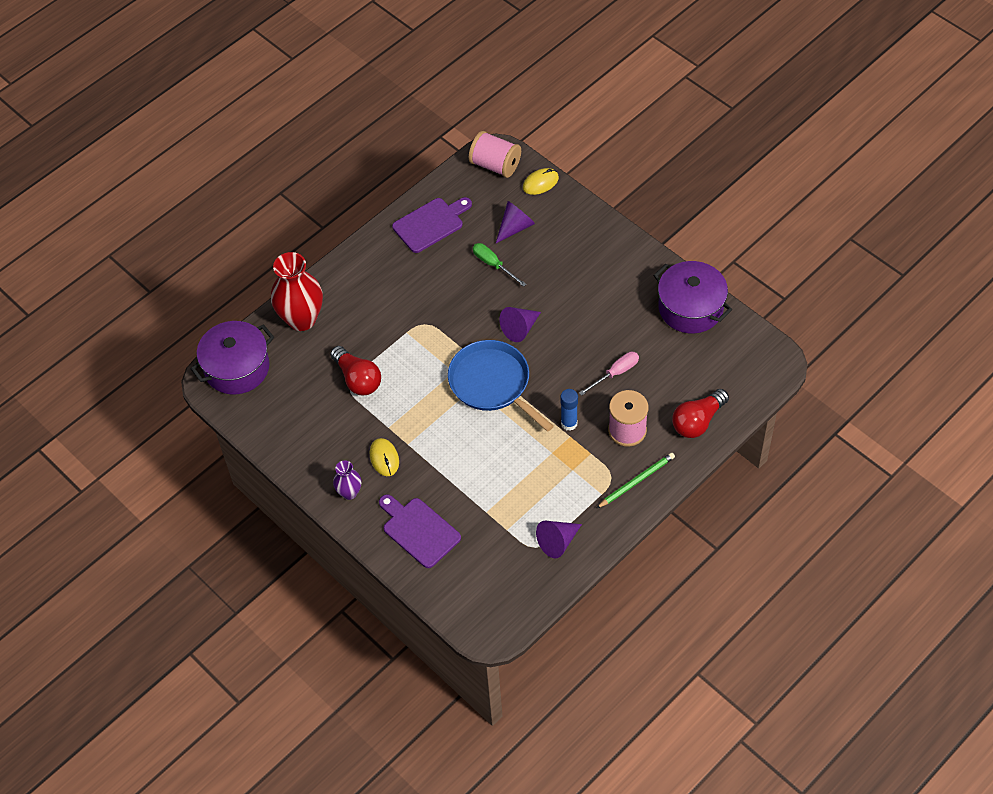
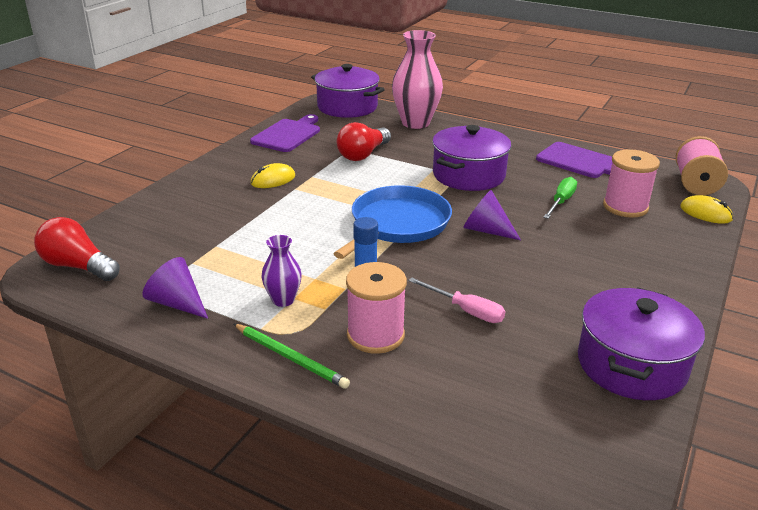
camera: 70 degrees right, 25 degrees down
red vase [271,252,323,331] -> pink vase [392,30,443,129]
purple vase [333,460,361,500] -> purple vase moved to [261,235,302,307]
purple cutting board [379,495,461,568] -> purple cutting board moved to [250,114,320,152]
purple cone [496,201,535,243] -> pink spool [603,149,660,218]
red light bulb [672,389,729,438] -> red light bulb moved to [34,217,120,281]
none -> purple pot [432,125,511,191]

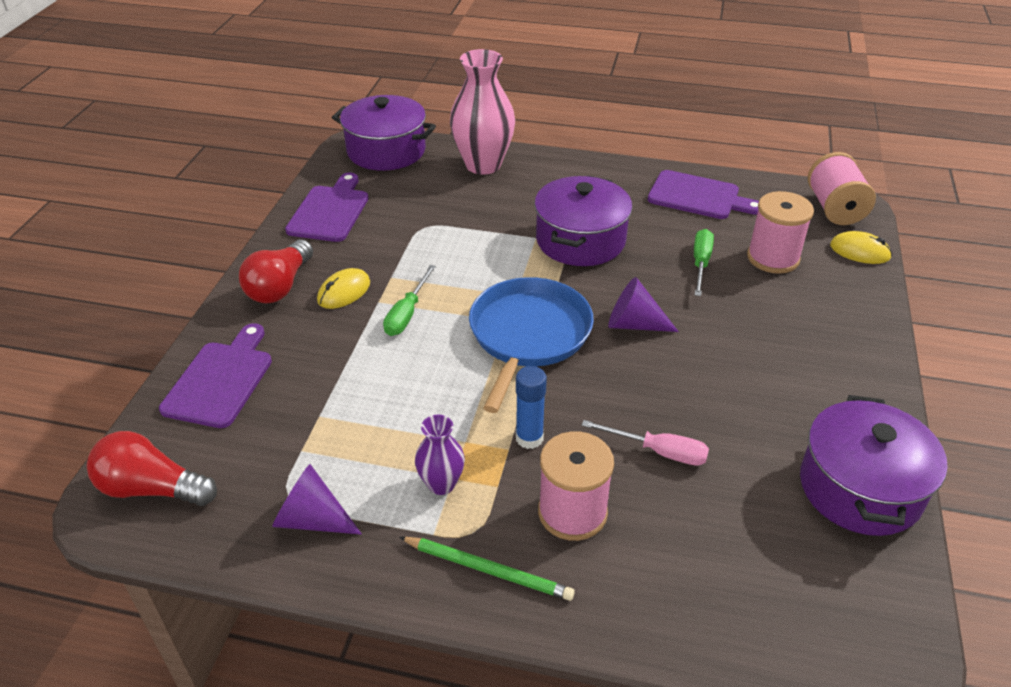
camera: 15 degrees left, 10 degrees up
red light bulb [337,122,391,161] -> red light bulb moved to [239,240,313,303]
none -> purple cutting board [159,323,272,428]
none -> green screwdriver [383,265,436,336]

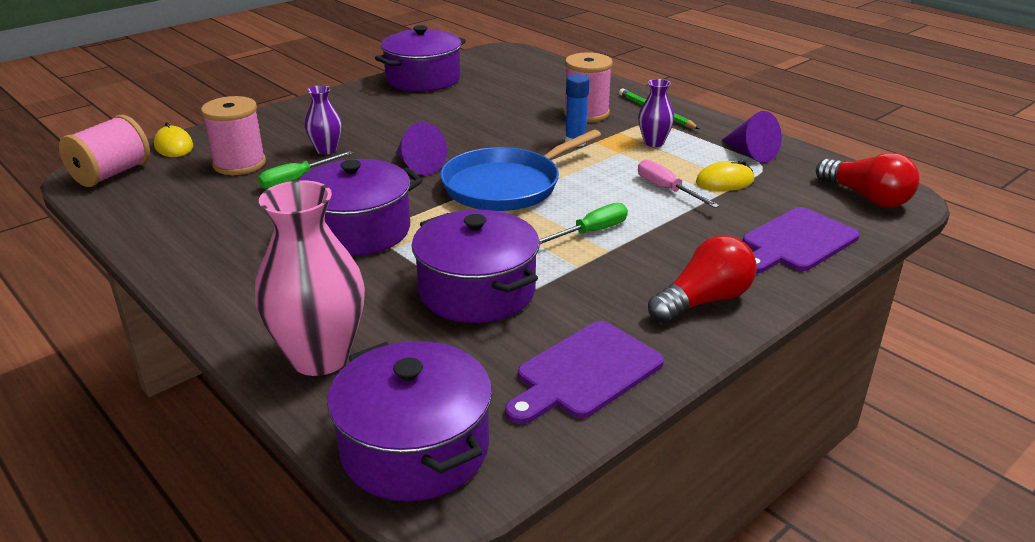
camera: 145 degrees left, 10 degrees down
yellow mouse [317,268,370,309] -> yellow mouse moved to [696,160,754,191]
pink screwdriver [582,420,709,466] -> pink screwdriver moved to [638,159,720,208]
purple cutting board [648,170,759,219] -> none
none -> purple vase [305,85,342,155]
none -> purple pot [412,210,540,323]

